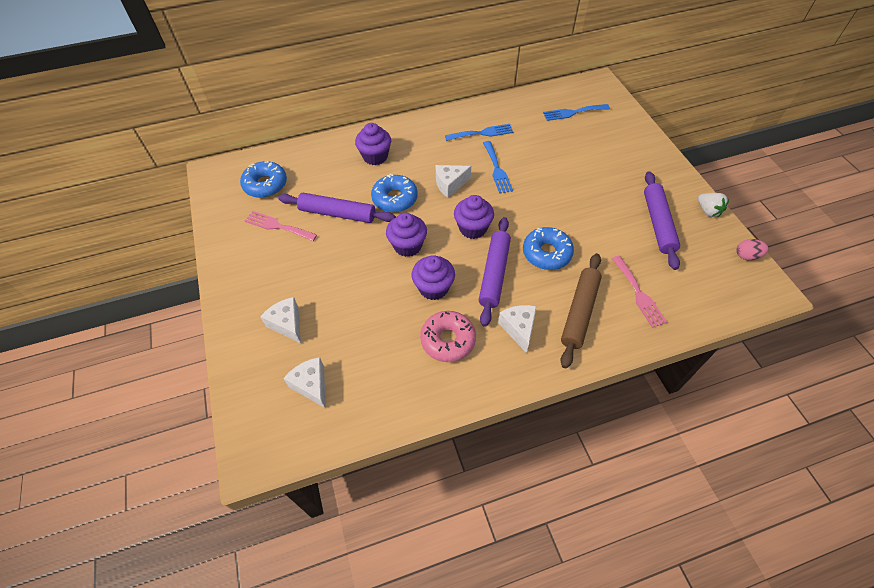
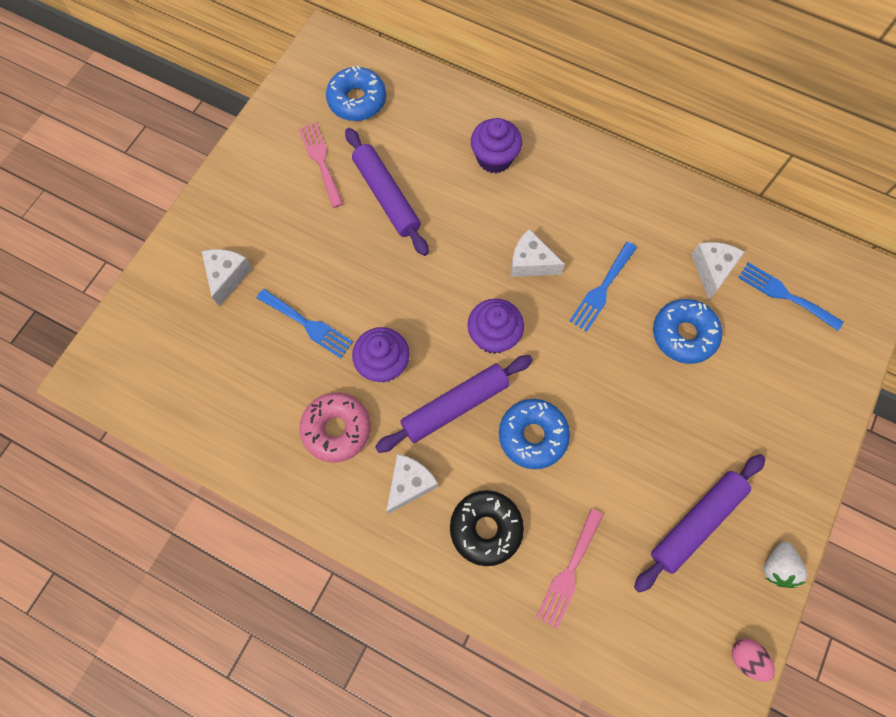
camera: 45 degrees right, 15 degrees up
white cheese [283,357,326,408] -> white cheese moved to [691,242,744,299]
blue donut [371,174,418,212] -> blue donut moved to [653,299,722,364]
purple cupcake [386,213,427,257] -> none
blue fork [445,124,513,141] -> blue fork moved to [257,289,353,358]
brown rolling pin [560,253,602,368] -> black donut [450,490,524,566]

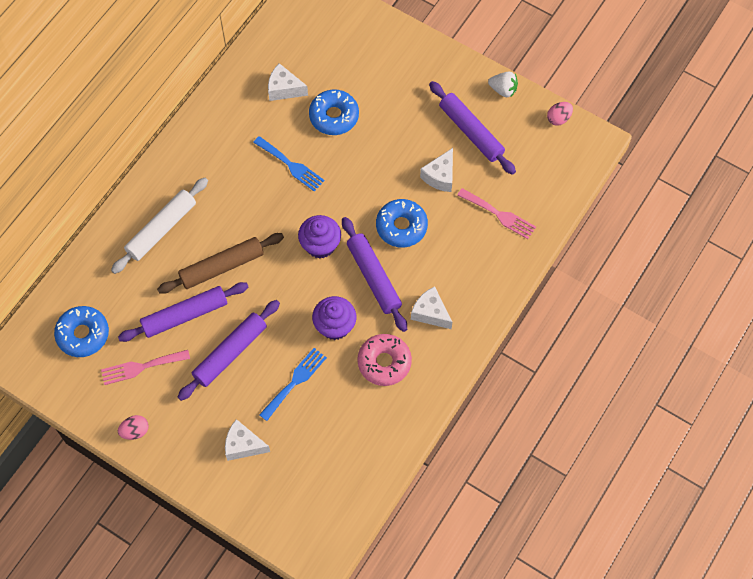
camera: 85 degrees left, 5 degrees down
black donut [450,490,524,566] -> none
purple cupcake [471,118,522,173] -> white rolling pin [111,178,208,274]
white cheese [511,229,565,277] -> white cheese moved to [420,148,453,192]
blue fork [738,262,844,331] -> none
none -> pink egg [118,415,149,440]
none -> brown rolling pin [157,233,284,294]
none -> purple rolling pin [178,300,280,401]

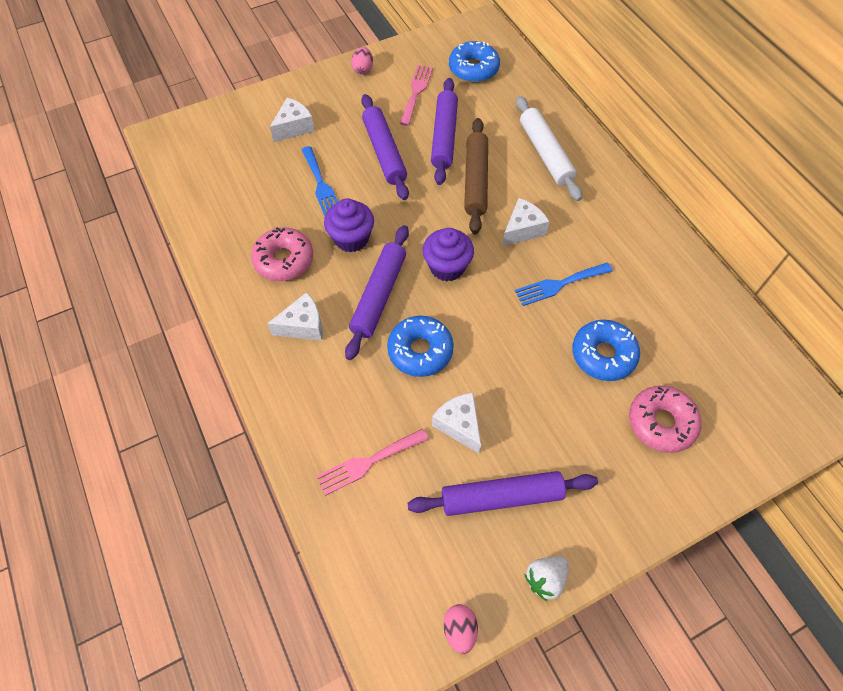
camera: 120 degrees right, 5 degrees down
white cheese [268,63,308,101] -> white cheese moved to [502,198,550,247]
purple rolling pin [342,217,407,332] -> purple rolling pin turned 75 degrees counterclockwise [345,225,409,360]
none -> pink donut [629,386,701,453]

